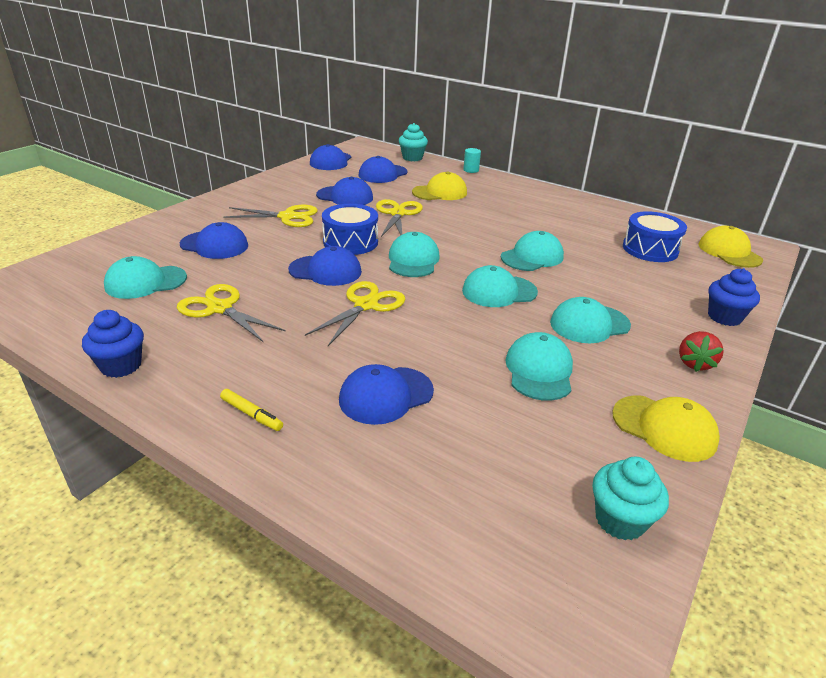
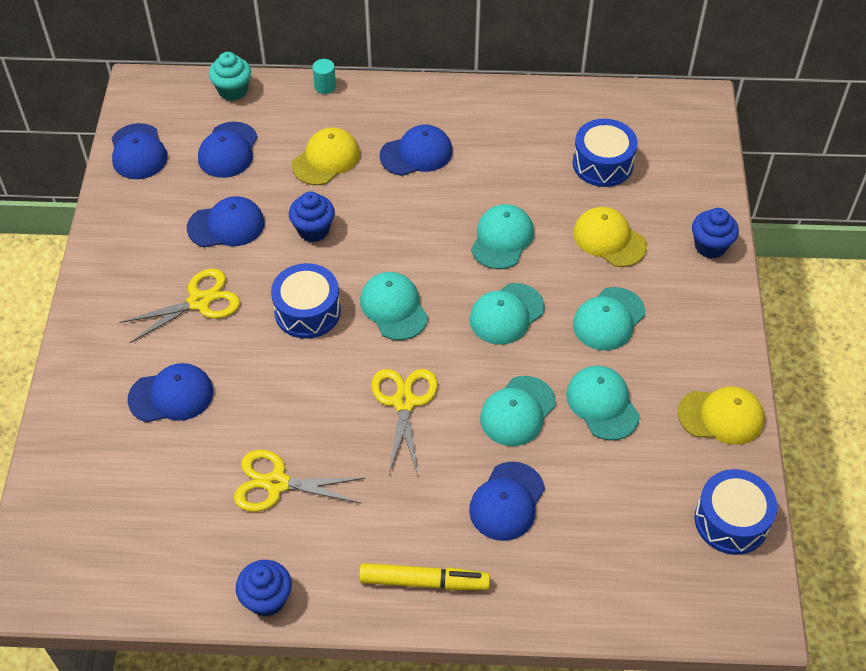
camera: 30 degrees left, 20 degrees up
turquoise cap [104,256,187,299] -> turquoise cap moved to [480,376,556,446]
yellow marker [220,389,283,431] -> yellow marker [359,563,490,590], size x1.79
blue cap [288,246,362,286] -> blue cap moved to [380,124,452,176]
yellow scissors [376,199,423,237] -> blue cupcake [289,191,335,242]
turquoise cupcake [592,457,669,540] -> blue drum [695,469,777,555]
red strawberry [679,331,724,372] -> none
yellow cap [699,226,763,268] -> yellow cap moved to [573,207,647,267]

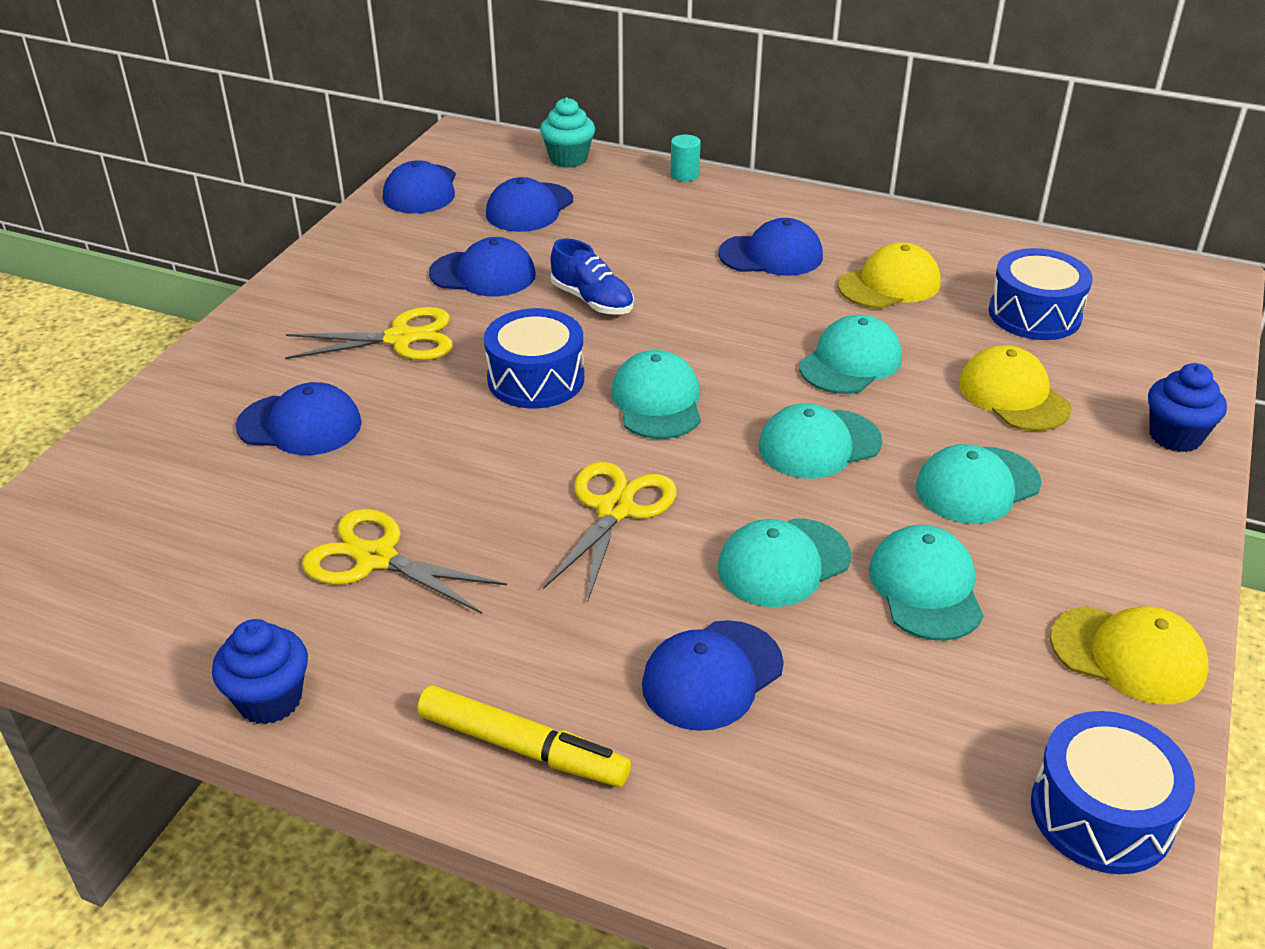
camera: 20 degrees right, 15 degrees down
blue cupcake [289,191,335,242] -> blue shoe [551,238,634,315]
yellow cap [292,127,360,185] -> yellow cap moved to [838,242,941,309]

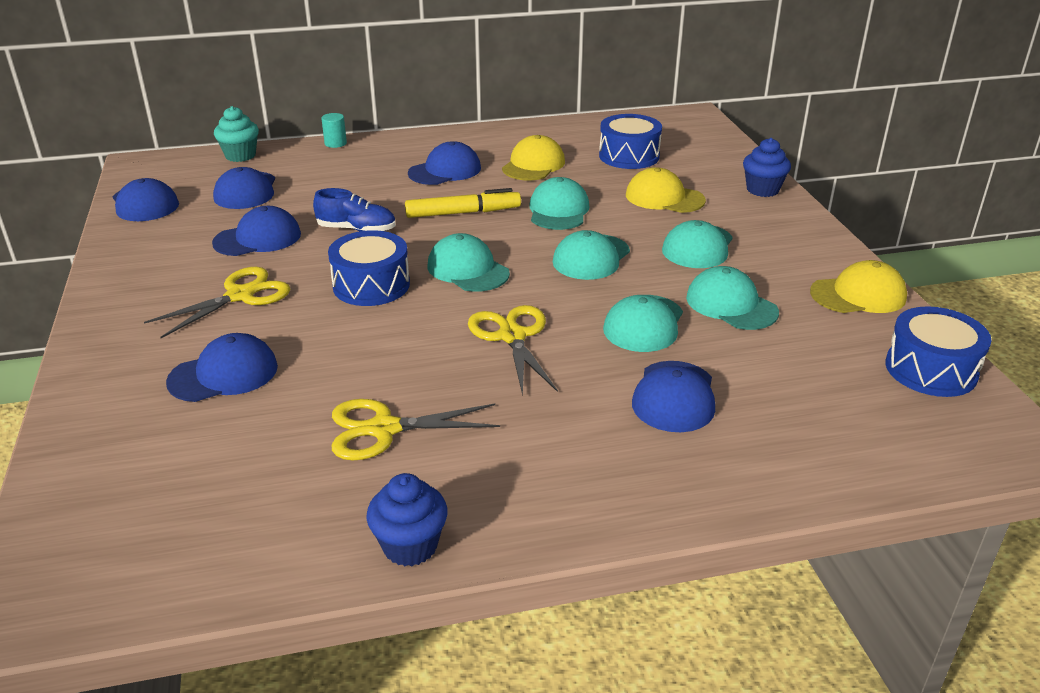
camera: 35 degrees left, 5 degrees down
yellow marker [417,685,631,787] -> yellow marker moved to [405,188,521,218]

